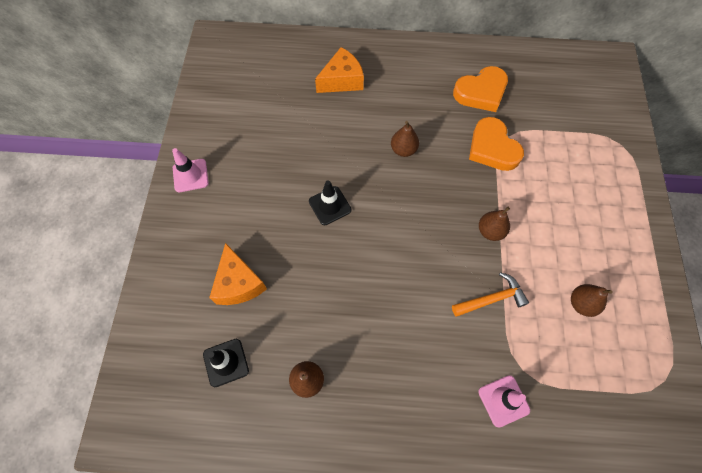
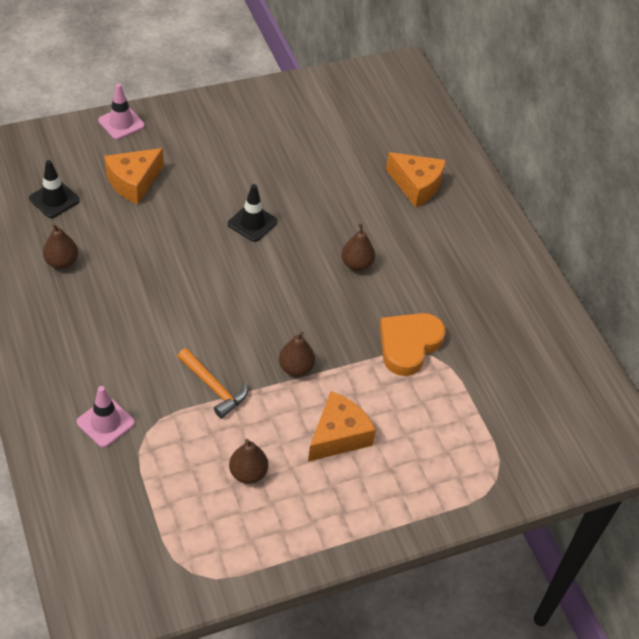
camera: 60 degrees right, 15 degrees down
pink traffic cone [172,148,209,192] -> pink traffic cone moved to [98,84,145,140]
orange heart [453,66,508,112] -> none
none -> orange cheese [308,391,376,462]

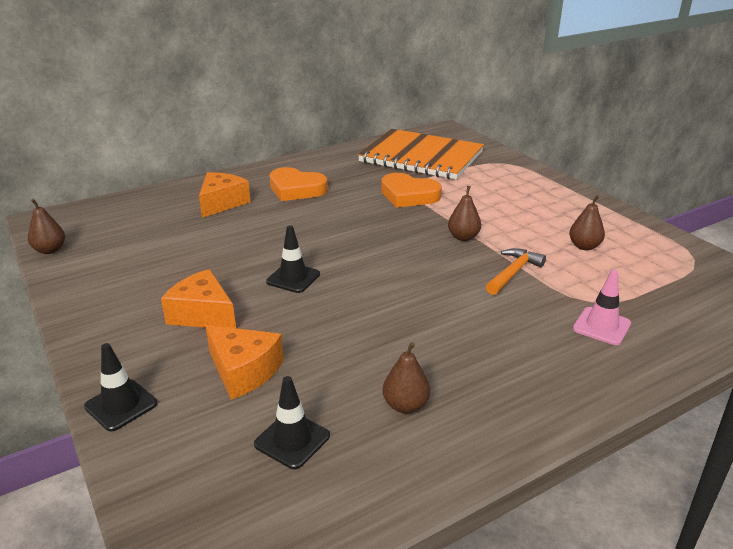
camera: 95 degrees left, 20 degrees down
pink traffic cone [98,84,145,140] -> black traffic cone [84,343,157,431]
orange cheese [308,391,376,462] -> orange cheese moved to [161,269,236,328]
brown pear [341,224,375,271] -> brown pear moved to [28,199,65,254]
none -> orange heart [269,167,328,201]
none -> orange notebook [358,129,484,180]

